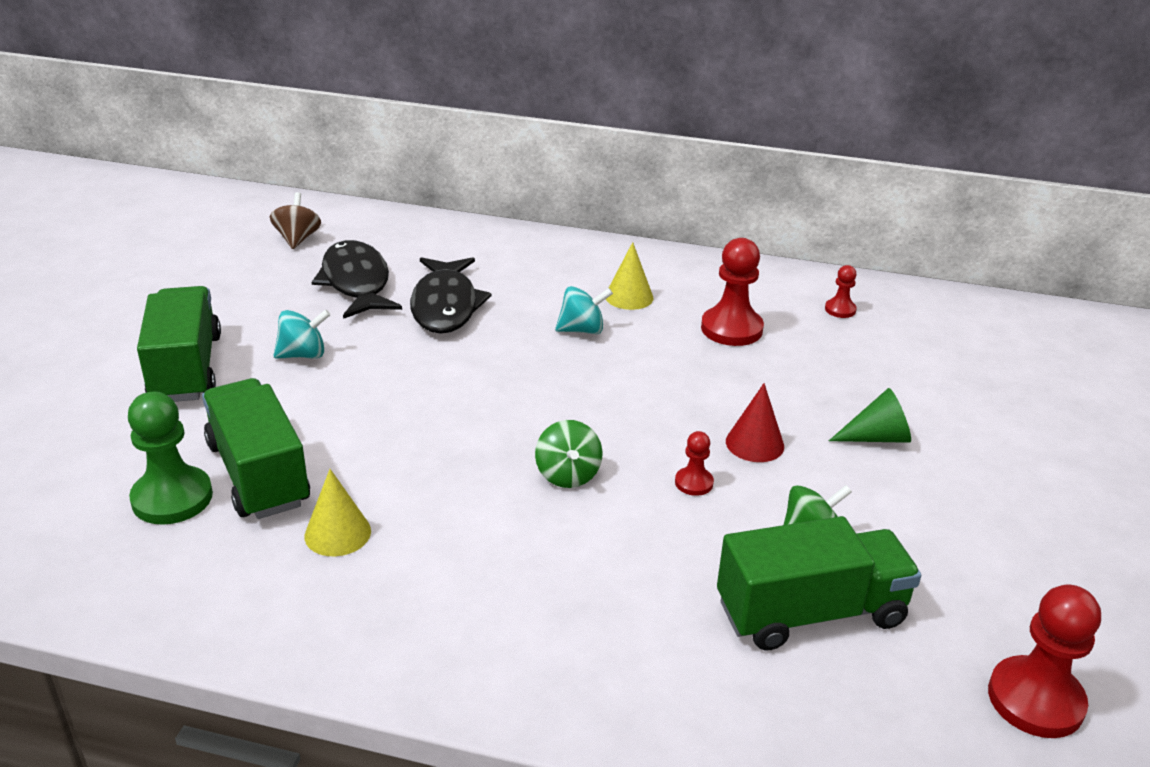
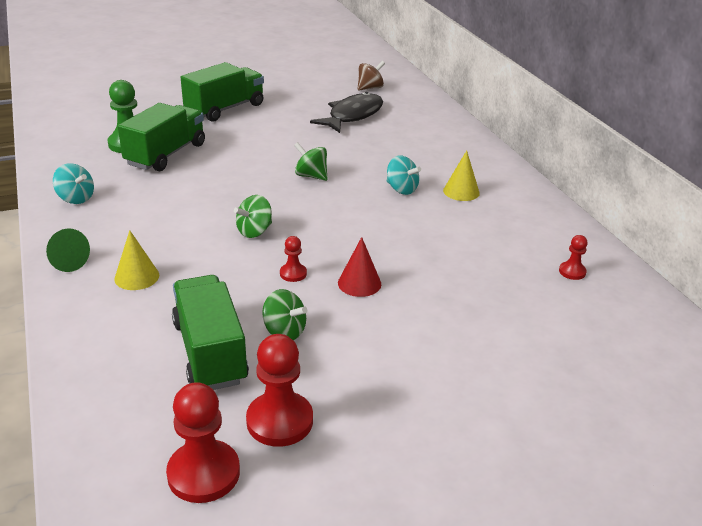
camera: 55 degrees right, 0 degrees up
turquoise spinning top [273,309,330,359] -> turquoise spinning top moved to [53,163,94,204]
yellow cone [304,469,371,556] -> yellow cone moved to [114,230,159,290]
black fish [410,257,492,334] -> none
red pawn [701,238,764,346] -> red pawn moved to [246,334,313,447]
green truck [717,516,921,650] -> green truck turned 150 degrees counterclockwise [172,275,249,390]
green cone [829,388,911,443] -> green cone moved to [46,228,90,272]
none -> green spinning top [294,142,328,181]

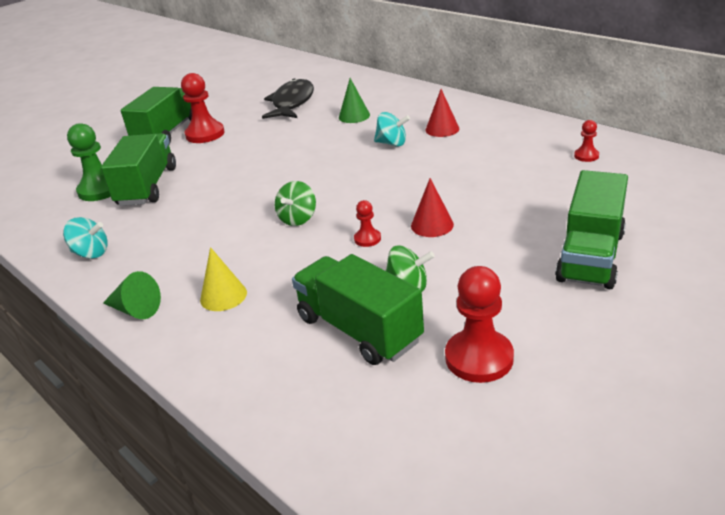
camera: 20 degrees left, 0 degrees up
red pawn [166,382,240,503] -> red pawn moved to [181,73,225,143]
green spinning top [294,142,328,181] -> none
brown spinning top [358,61,385,91] -> none
yellow cone [443,150,480,201] -> red cone [425,89,459,137]
none -> green cone [339,78,370,123]
none -> green truck [555,170,628,289]

